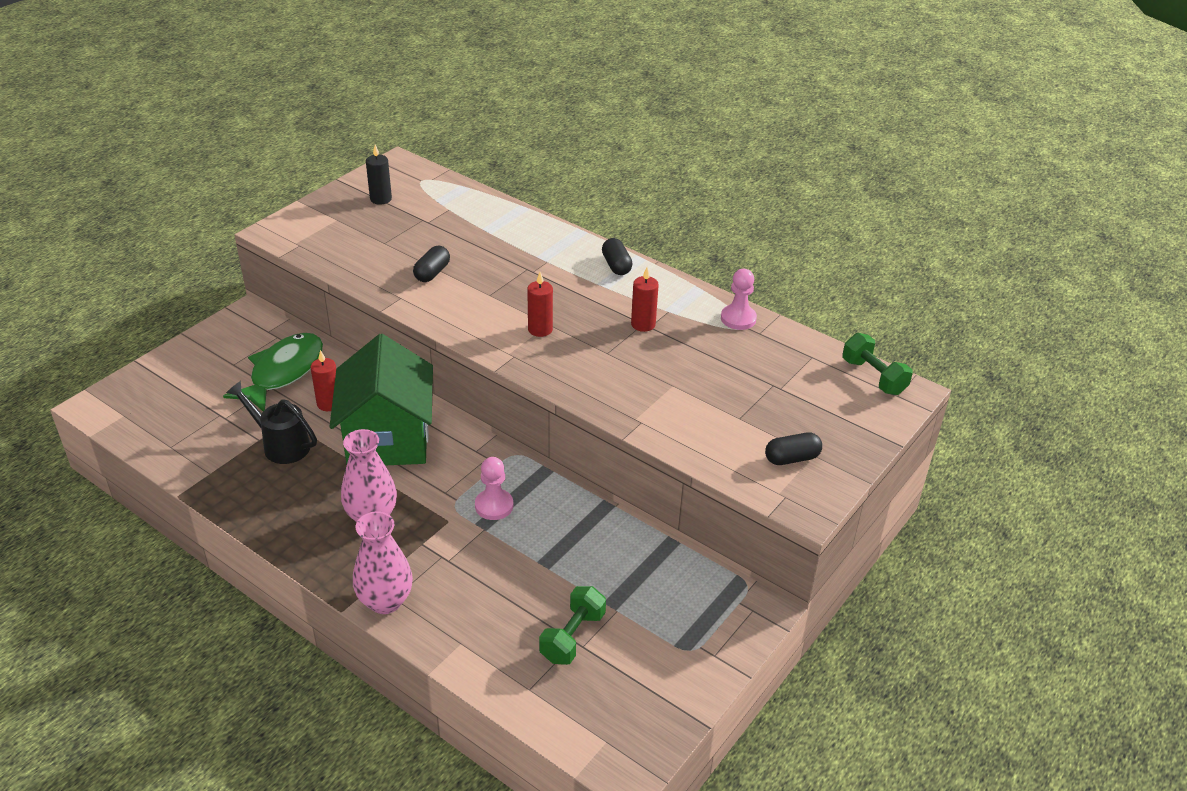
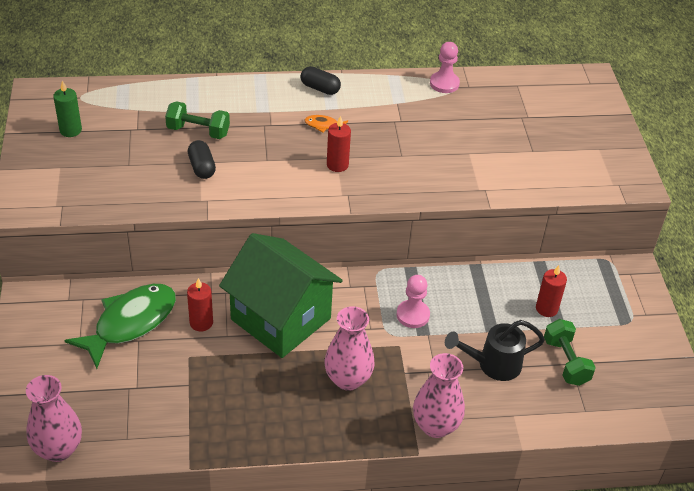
camera: 45 degrees left, 5 degrees up
green fish [223,333,323,411] -> green fish turned 60 degrees clockwise [64,284,176,369]
black watering can [226,381,317,464] -> black watering can moved to [445,320,545,381]
black candle [366,145,392,205] -> green candle [53,80,82,137]
red candle [631,267,659,332] -> red candle moved to [536,265,567,317]
black capsule [765,432,822,465] -> none
green dumbbell [842,333,913,395] -> green dumbbell moved to [165,101,230,139]
none -> pink vase [26,375,82,462]
none -> orange fish [305,115,348,133]

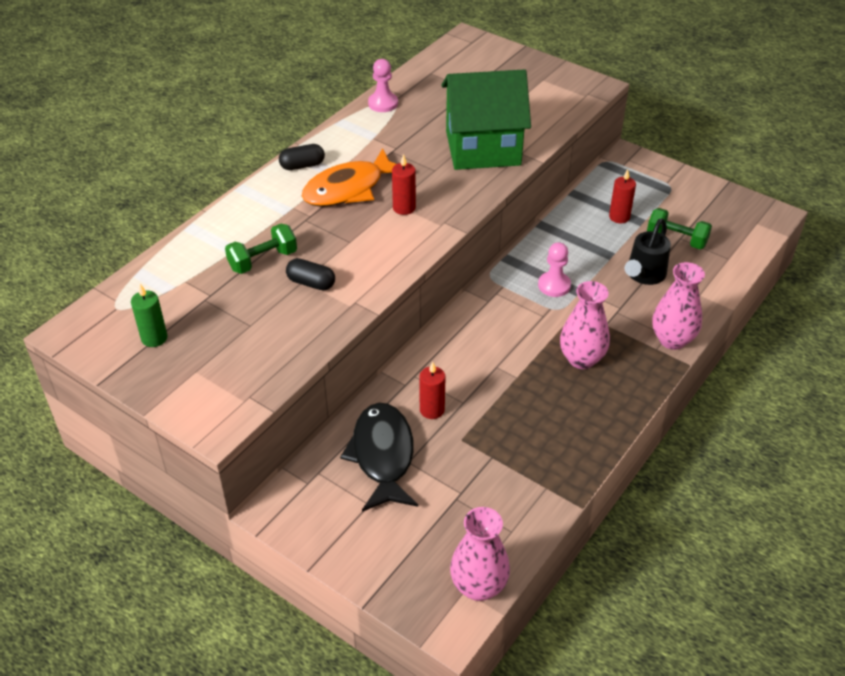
camera: 45 degrees left, 0 degrees up
green fish [64,284,176,369] -> black fish [340,403,418,512]
green house [219,233,343,358] -> green house moved to [441,69,531,170]
orange fish [305,115,348,133] -> orange fish [302,148,396,207], size x2.48

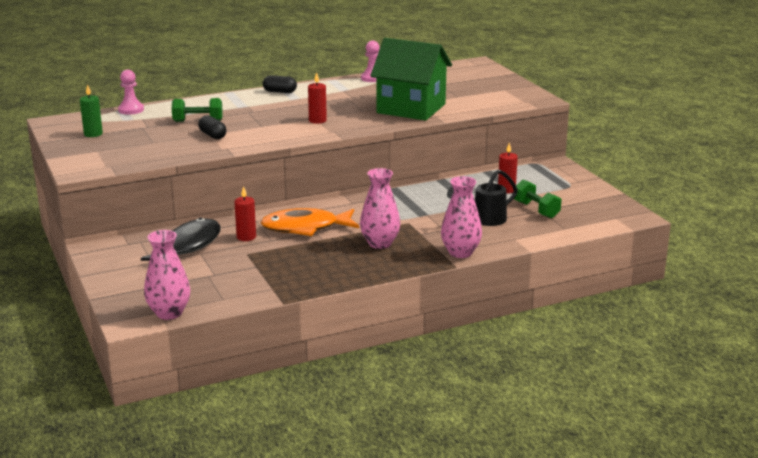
camera: 30 degrees right, 20 degrees down
orange fish [302,148,396,207] -> orange fish moved to [261,208,359,236]
pink pawn [538,242,571,297] -> pink pawn moved to [118,70,144,115]

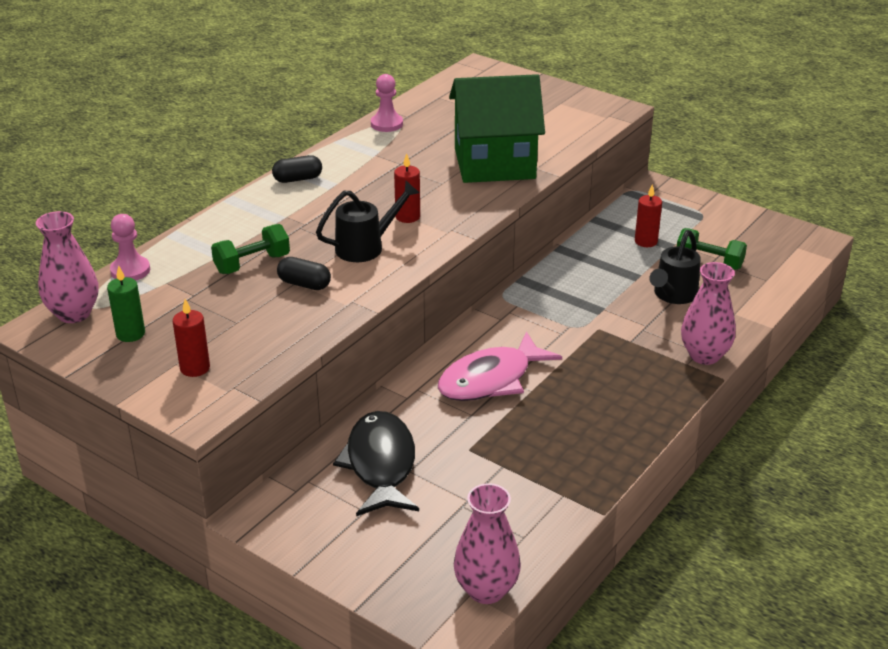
camera: 30 degrees left, 10 degrees up
red candle [234,186,256,241] -> red candle moved to [173,299,210,377]
orange fish [261,208,359,236] -> pink fish [438,331,562,401]
pink vase [360,168,400,249] -> pink vase moved to [36,211,98,323]
none -> black watering can [316,181,420,262]

